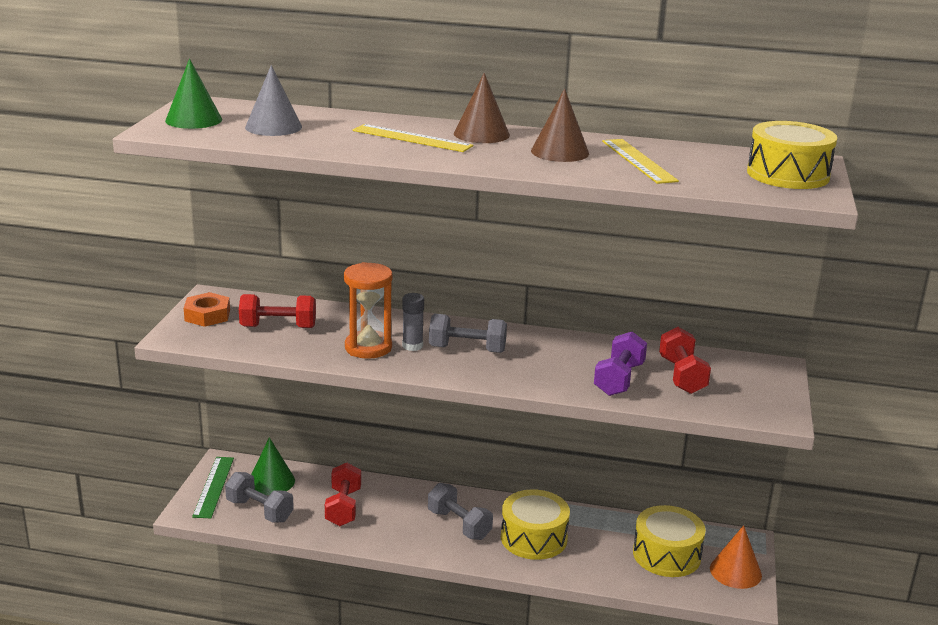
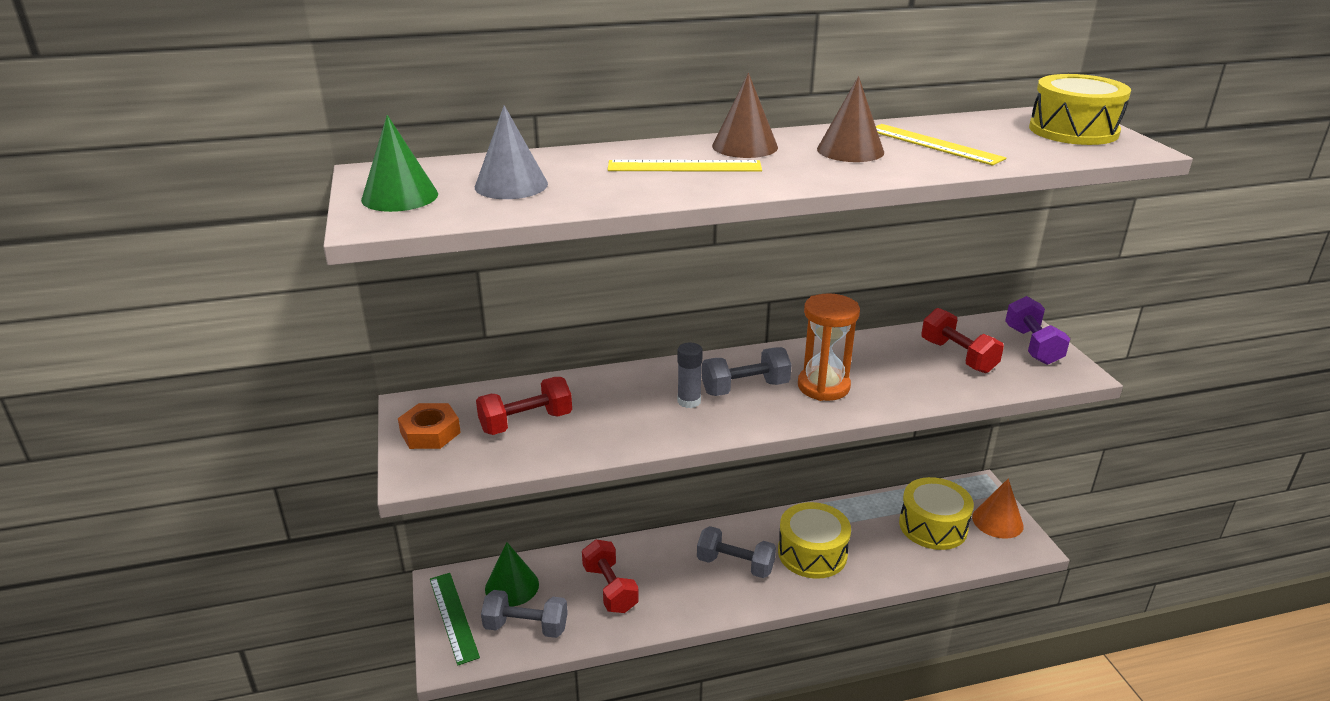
camera: 25 degrees left, 5 degrees up
orange hourglass [344,262,393,359] -> orange hourglass moved to [798,293,860,401]
purple dumbbell [594,331,647,396] -> purple dumbbell moved to [1005,296,1070,365]

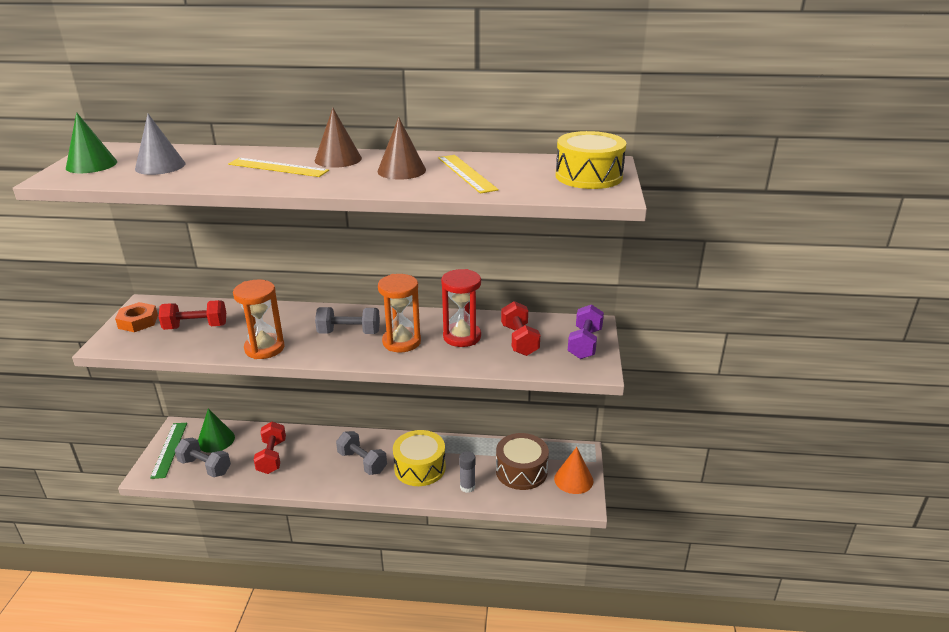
camera: 20 degrees right, 0 degrees up
grey glue stick [677,343,703,408] -> grey glue stick moved to [459,451,476,493]
yellow drum [899,477,974,550] -> brown drum [496,433,549,490]
none -> orange hourglass [233,279,284,359]
none -> red hourglass [441,269,481,347]

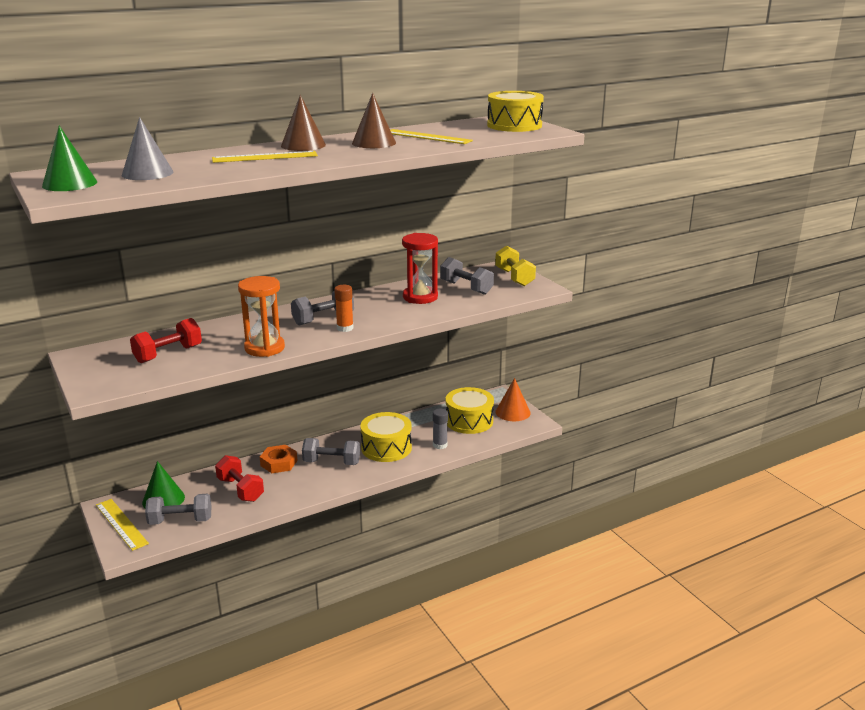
camera: 35 degrees left, 5 degrees down
orange nut [115,302,158,332] -> orange nut moved to [260,445,298,473]
green ruler [150,423,187,479] -> yellow ruler [96,499,149,551]
orange hourglass [378,274,421,352] -> none
brown drum [496,433,549,490] -> yellow drum [446,387,494,434]
red dumbbell [501,301,540,356] -> grey dumbbell [440,257,494,295]
purple dumbbell [568,304,604,359] -> yellow dumbbell [495,246,536,286]
none -> orange glue stick [334,285,353,332]

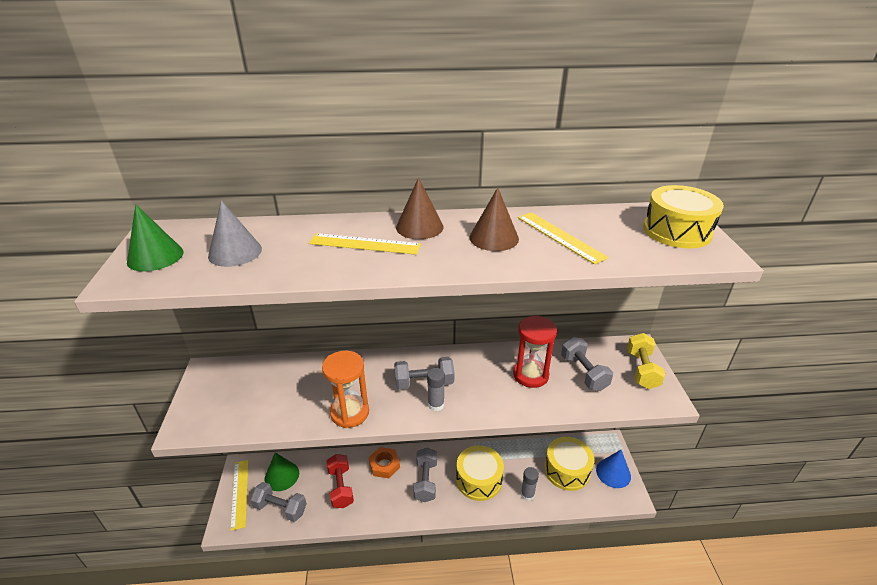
camera: 25 degrees right, 10 degrees up
red dumbbell [130,318,202,363] -> none
grey dumbbell [302,438,360,465] -> grey dumbbell turned 60 degrees clockwise [414,448,437,502]
orange glue stick [334,285,353,332] -> grey glue stick [427,368,445,411]
orange cone [496,378,531,421] -> blue cone [596,450,631,488]

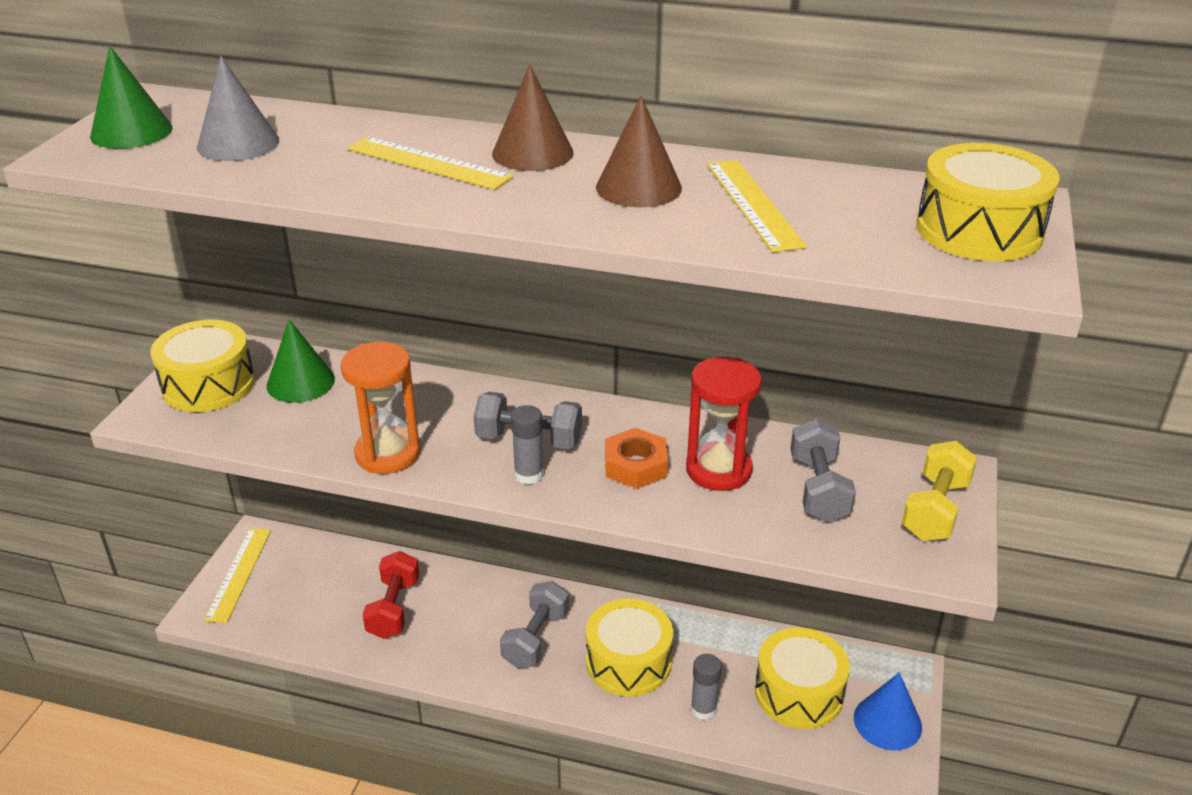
camera: 20 degrees right, 0 degrees up
grey dumbbell [250,482,307,522] -> none
green cone [264,453,299,491] -> green cone moved to [267,319,335,403]
orange nut [369,447,400,478] -> orange nut moved to [605,428,668,489]
none -> yellow drum [151,320,255,412]

